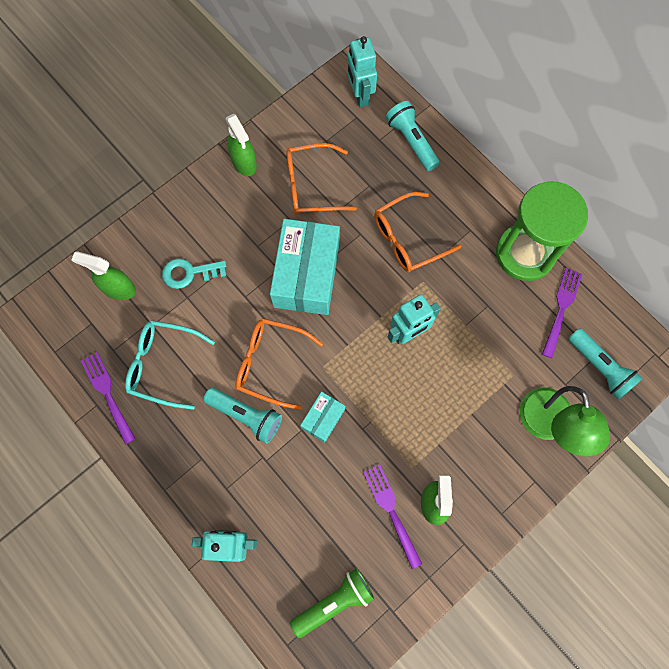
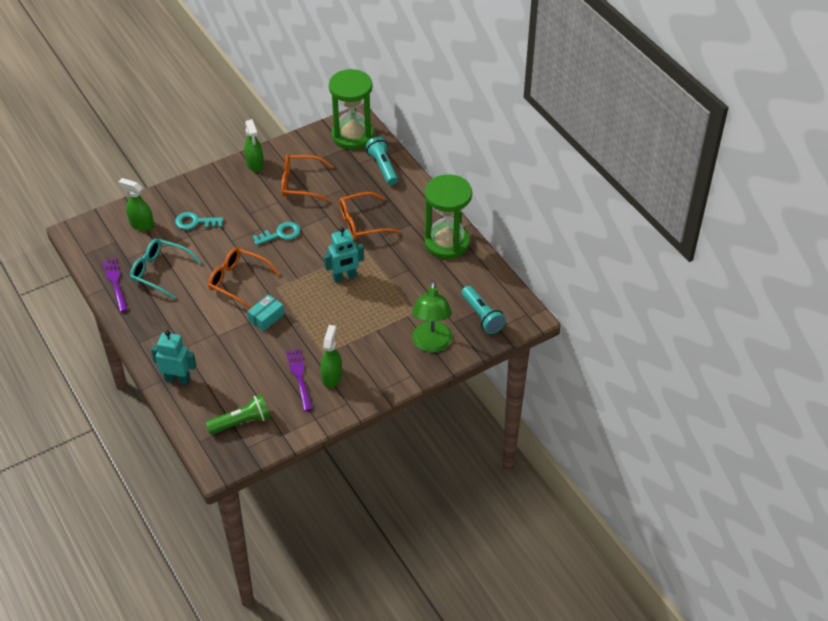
camera: 10 degrees right, 25 degrees down
turquoise flashlight [203,387,282,444] -> none
turquoise box [270,219,340,315] -> turquoise key [252,222,300,245]
turquoise robot [347,36,377,107] -> green hourglass [329,69,374,150]
purple fork [542,268,582,358] -> none

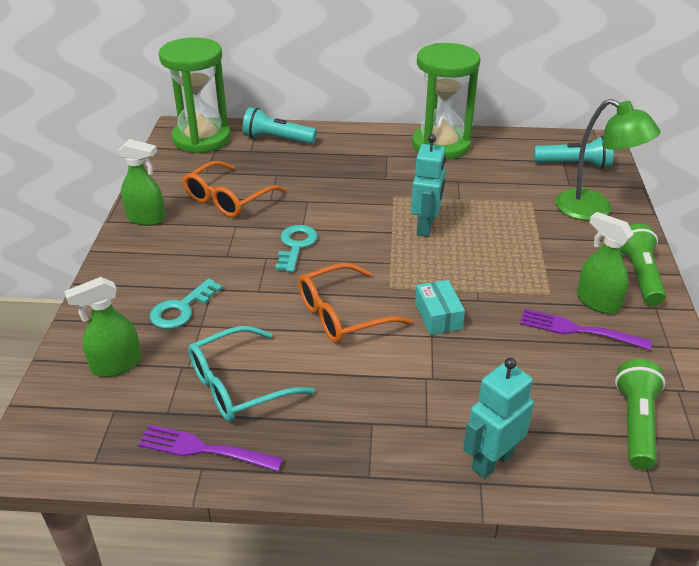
camera: 55 degrees left, 10 degrees down
orange glasses [339,192,400,240] -> none
none -> green flashlight [621,223,666,306]

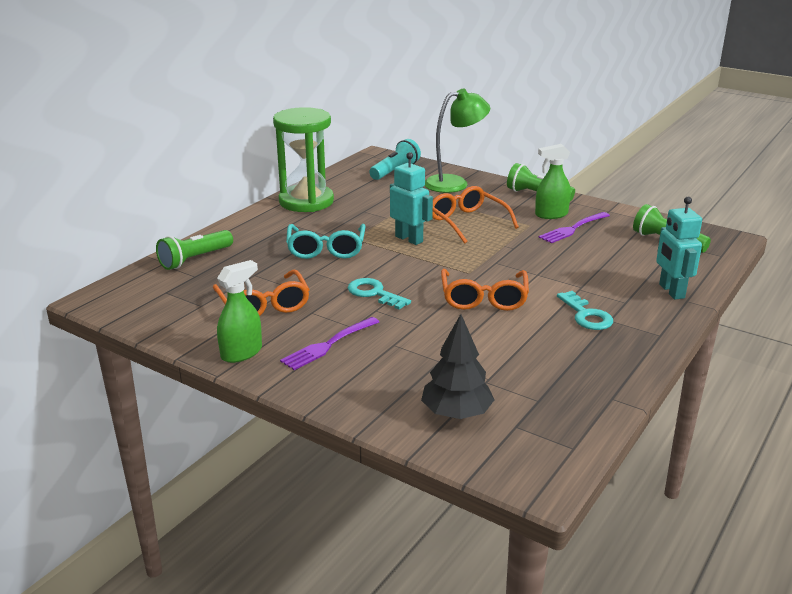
camera: 60 degrees left, 10 degrees down
green spray bottle [64,277,141,377] -> black tree [421,314,494,419]
purple fork [137,425,283,472] -> purple fork moved to [280,317,379,370]
turquoise key [150,278,223,329] -> turquoise key moved to [557,291,613,330]
green hourglass [159,37,231,153] -> none
turquoise glasses [188,326,315,421] -> turquoise glasses moved to [286,224,366,259]
turquoise flashlight [242,107,317,144] -> green flashlight [156,230,233,270]
turquoise box [415,280,465,335] -> none
none -> orange glasses [432,186,519,244]

